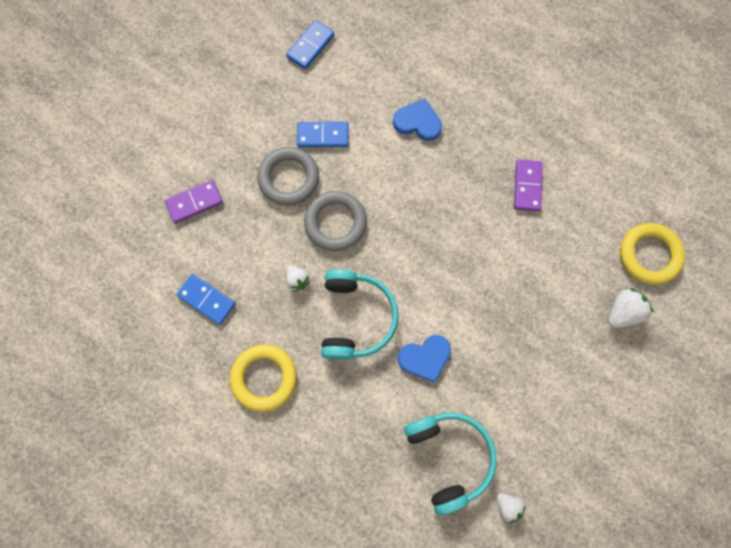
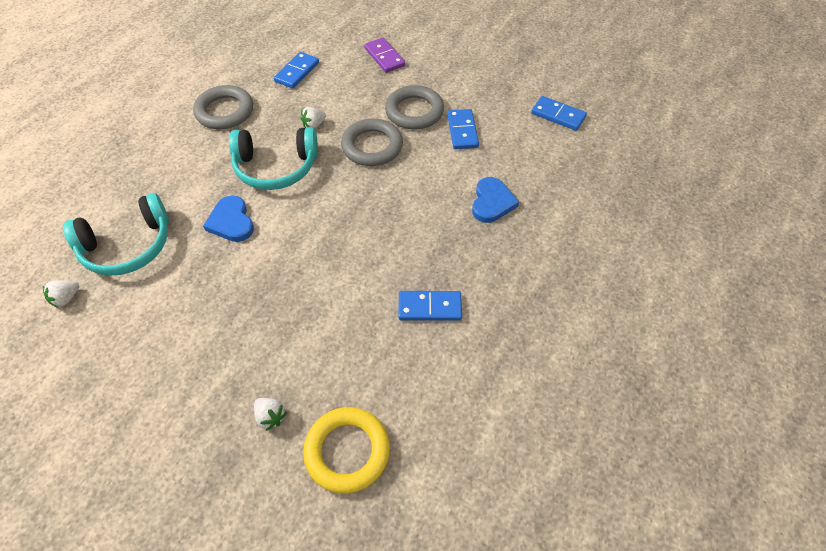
camera: 85 degrees right, 20 degrees down
yellow ring [230,344,297,412] -> grey ring [193,85,253,129]
purple domino [514,159,543,211] -> blue domino [398,291,462,321]
white strawberry [608,288,654,328] -> white strawberry [254,398,287,431], size x0.65

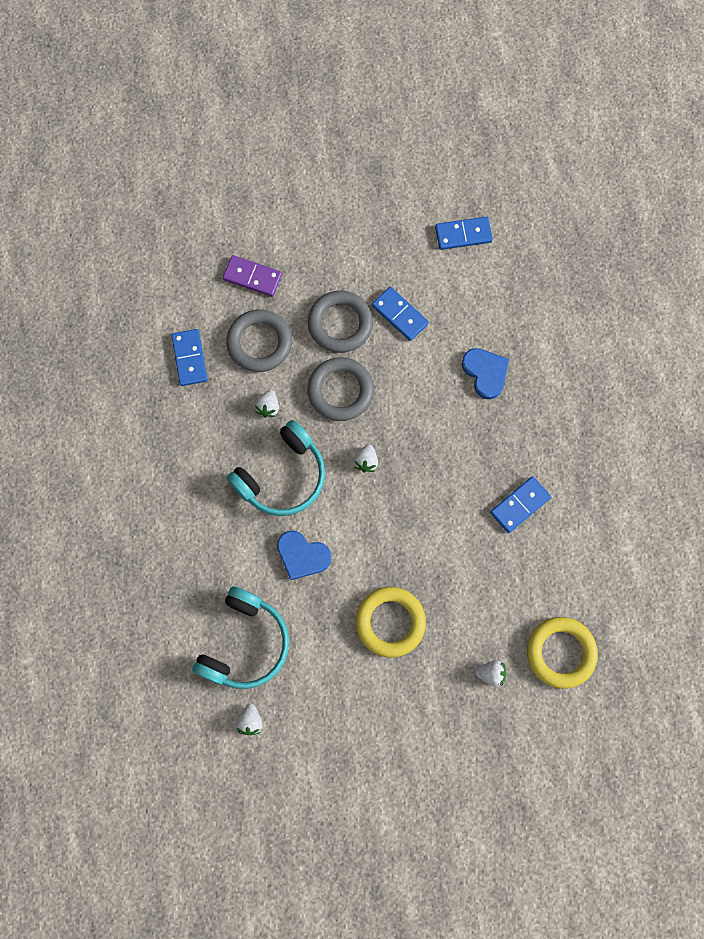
camera: 40 degrees left, 20 degrees up
grey ring [193,85,253,129] -> grey ring moved to [226,309,292,372]
none -> white strawberry [354,444,378,472]
none -> yellow ring [356,587,426,658]

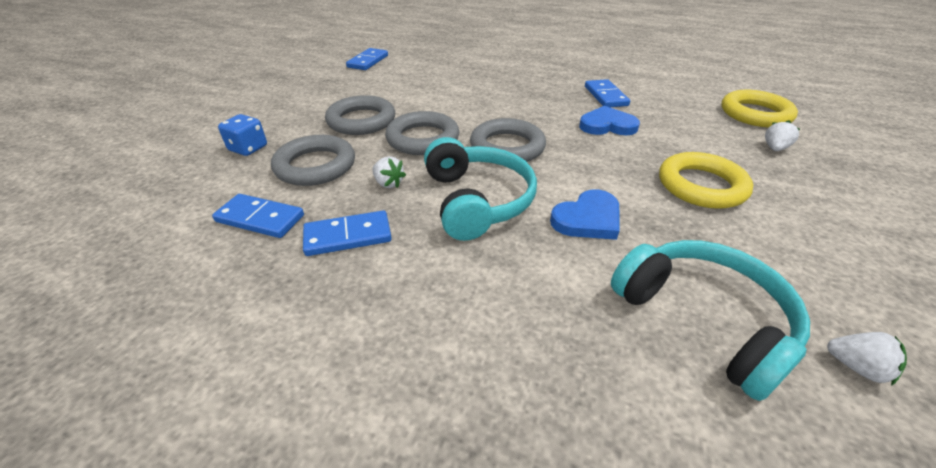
camera: 60 degrees left, 35 degrees down
purple domino [223,255,282,297] -> blue dice [218,114,267,156]
white strawberry [354,444,378,472] -> grey ring [470,118,546,162]
blue domino [372,287,429,341] -> blue domino moved to [303,211,392,256]
blue heart [462,348,509,399] -> blue heart moved to [579,106,640,135]

